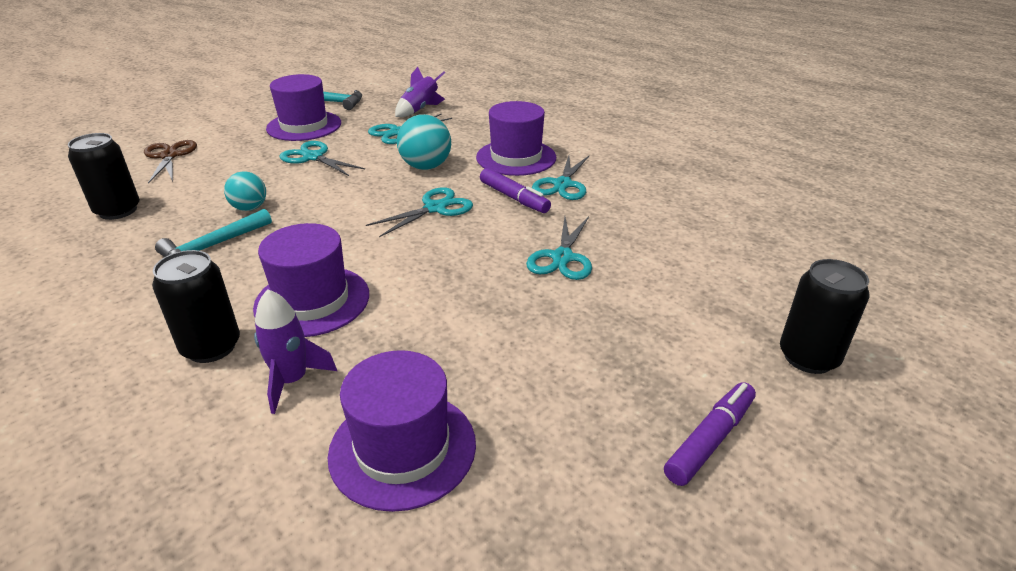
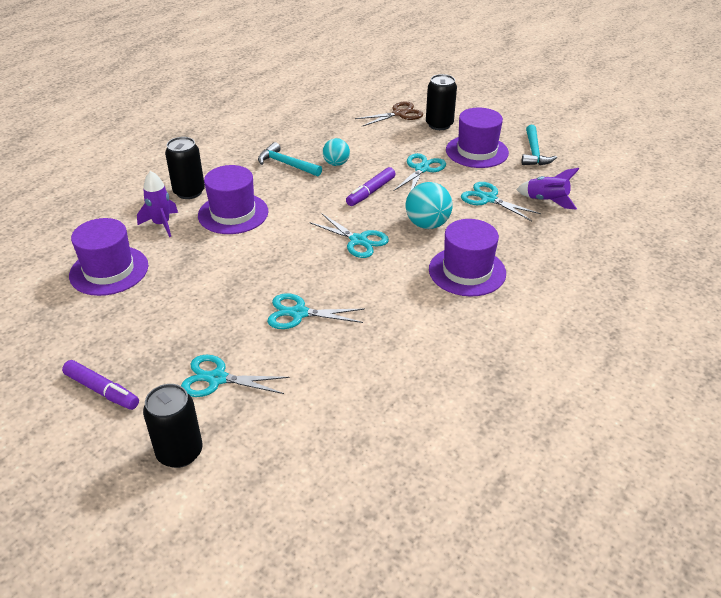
camera: 80 degrees right, 5 degrees up
black can [68,133,140,220] -> black can moved to [426,74,457,130]
purple marker [480,168,551,213] -> purple marker moved to [346,167,396,206]
turquoise scissors [532,156,589,200] -> turquoise scissors moved to [181,355,289,397]

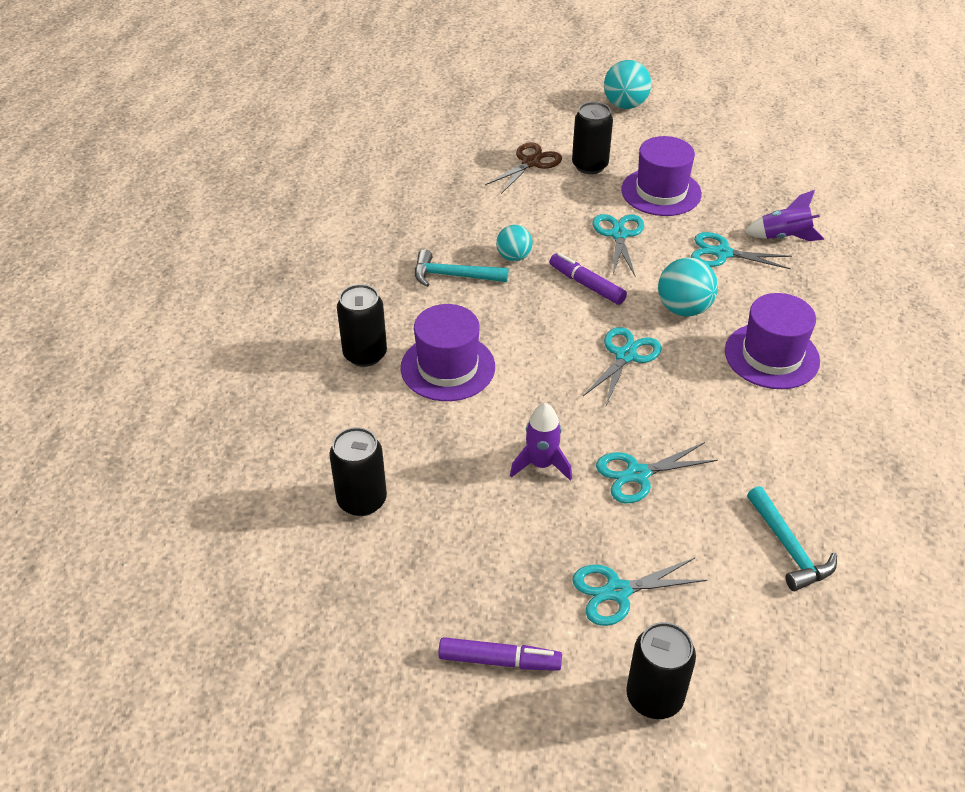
camera: 25 degrees left, 5 degrees up
purple hat [69,218,148,296] -> black can [330,427,387,516]
purple rocket [137,171,178,237] -> purple rocket moved to [510,403,572,481]
turquoise scissors [309,213,389,258] -> turquoise scissors turned 75 degrees counterclockwise [583,327,662,405]
purple marker [346,167,396,206] -> purple marker turned 120 degrees clockwise [549,253,627,305]
turquoise hammer [522,125,557,165] -> turquoise hammer moved to [747,486,837,591]
none -> turquoise ball [604,60,651,109]

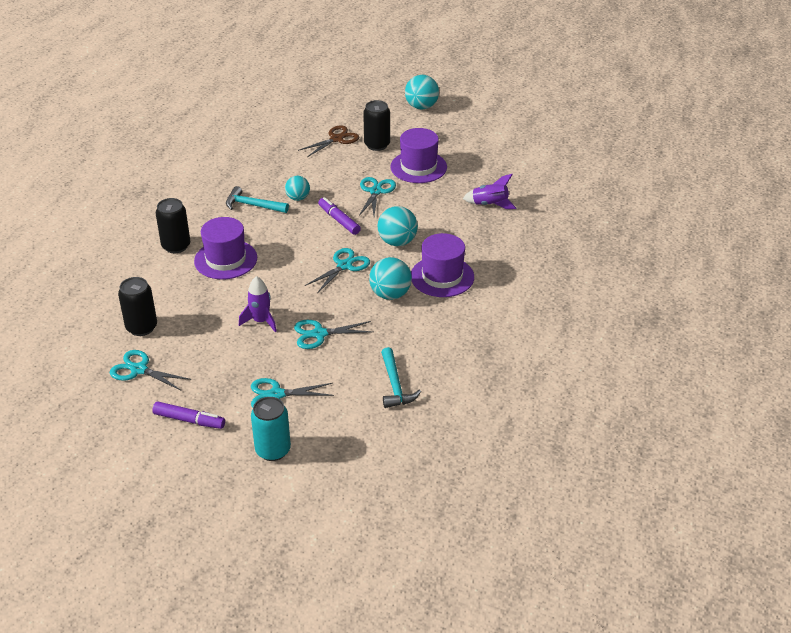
camera: 10 degrees right, 5 degrees down
black can [626,622,696,719] -> turquoise can [251,397,291,461]
turquoise scissors [691,232,792,269] -> turquoise scissors moved to [110,350,191,390]
none -> turquoise ball [369,257,412,300]

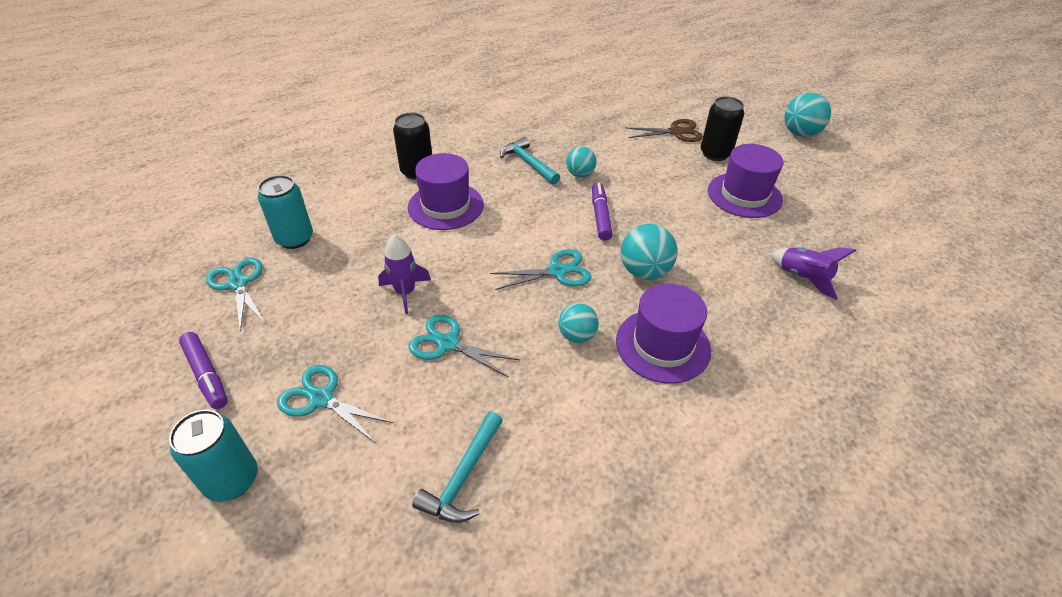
camera: 35 degrees right, 5 degrees up
black can [118,277,157,336] -> turquoise can [258,175,313,249]
turquoise scissors [359,177,396,216] -> none
turquoise ball [369,257,412,300] -> turquoise ball [558,303,599,343], size x0.65

